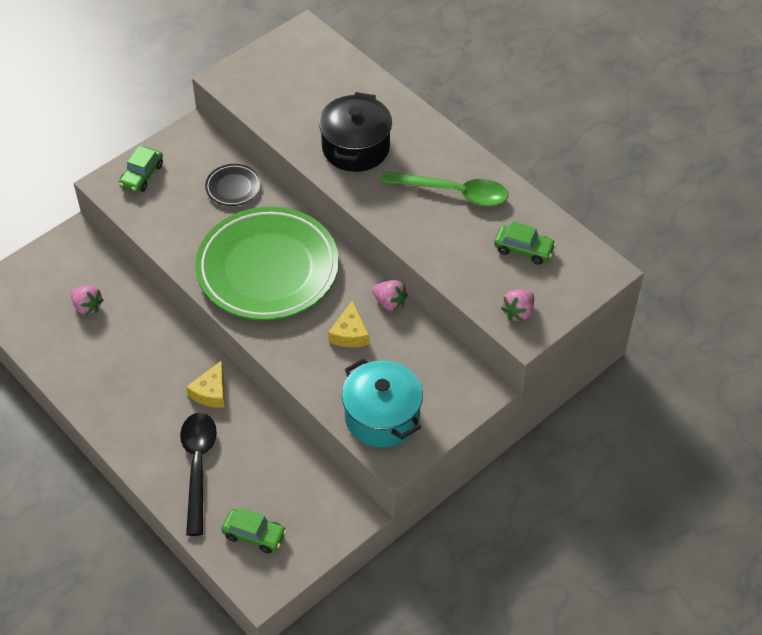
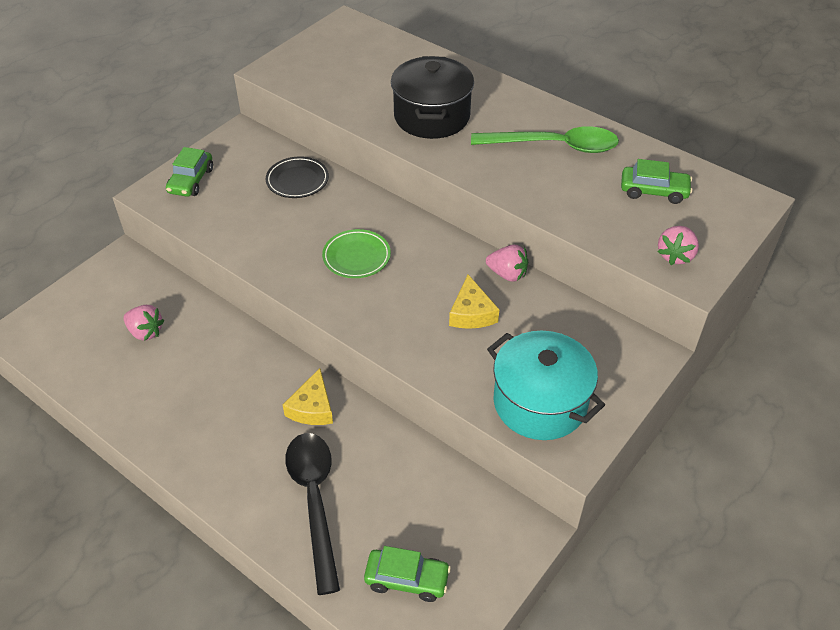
camera: 10 degrees left, 5 degrees down
green plate [195,207,339,320] -> green plate [322,229,391,278], size x0.41

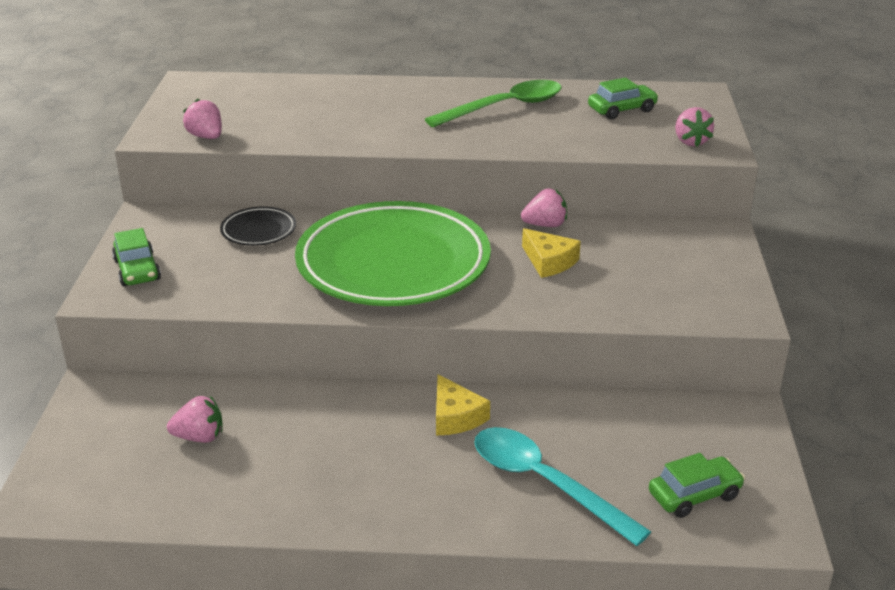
camera: 35 degrees left, 15 degrees down
black spoon [286,433,340,595] -> turquoise spoon [474,427,651,546]
green plate [322,229,391,278] -> green plate [295,201,491,306], size x2.46
black pot [391,56,474,139] -> none
turquoise pot [487,331,605,440] -> none
none -> pink strawberry [183,99,222,139]

